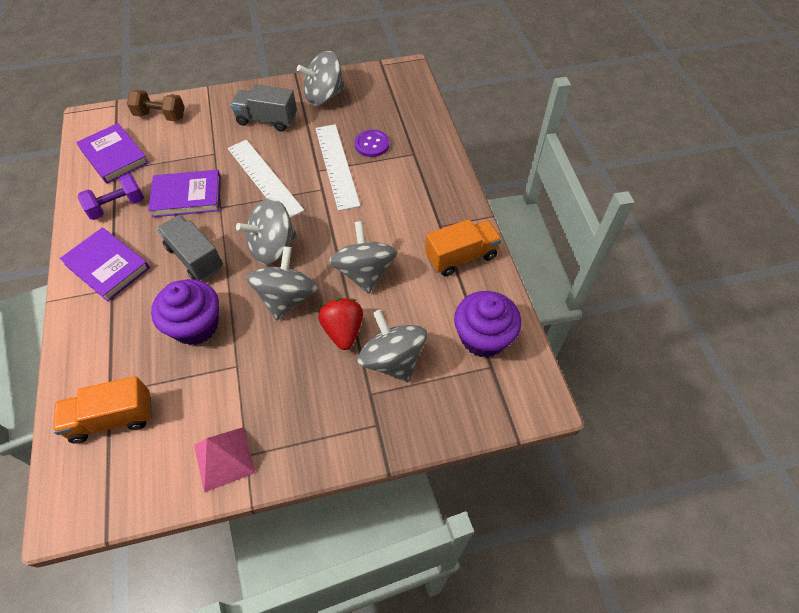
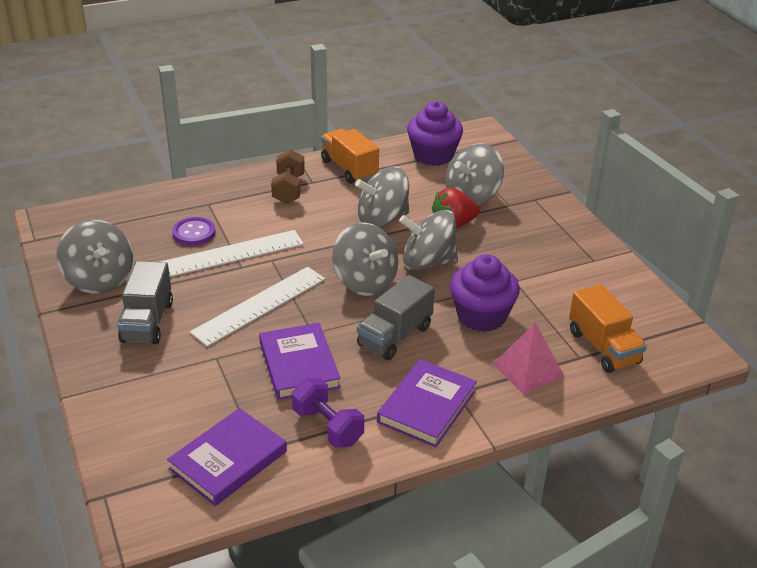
camera: 100 degrees left, 20 degrees down
brown dumbbell [127,90,185,121] -> brown dumbbell moved to [271,149,305,204]
pink pyramid [194,427,256,493] -> pink pyramid moved to [493,323,565,395]

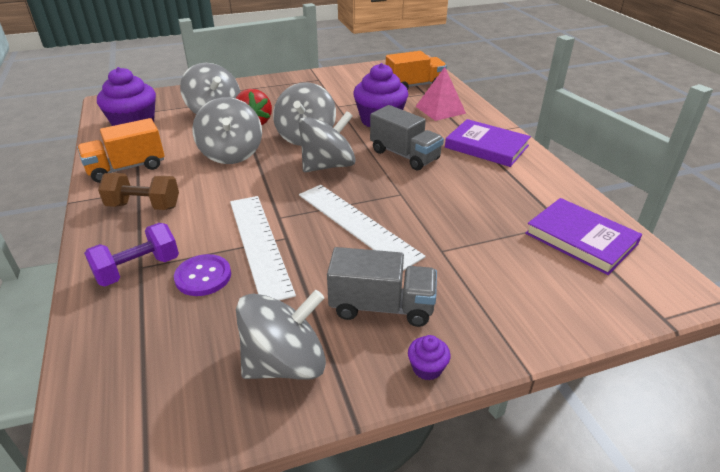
camera: 85 degrees left, 0 degrees up
purple book [259,323,341,400] -> none
purple dumbbell [292,378,364,448] -> purple dumbbell moved to [84,223,179,286]
none -> purple cupcake [408,335,451,381]

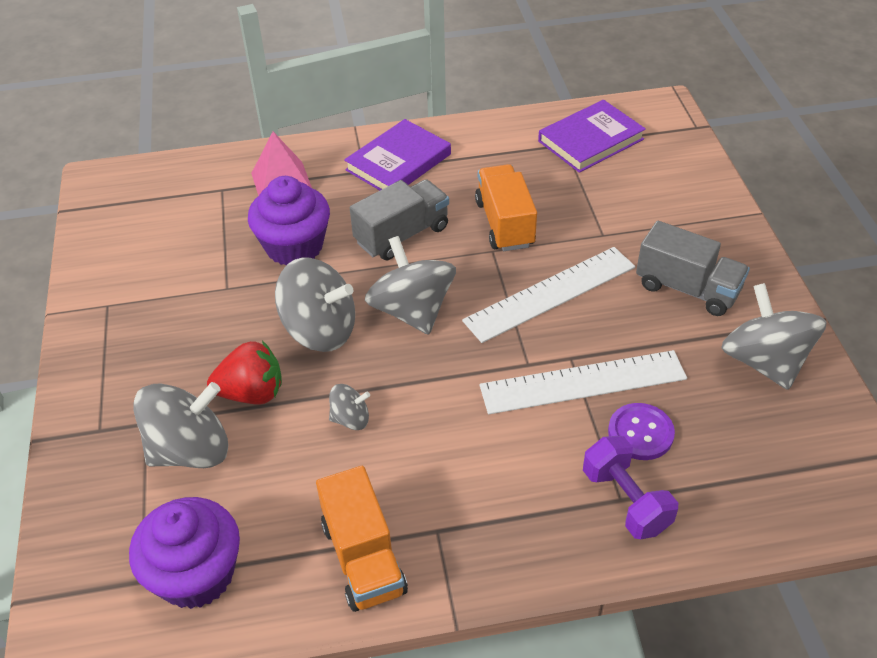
camera: 80 degrees left, 10 degrees up
brown dumbbell [98,173,179,210] -> none
grey spinning top [192,97,262,164] -> grey spinning top [329,384,370,430], size x0.50
grey truck [327,247,437,327] -> grey truck turned 105 degrees clockwise [636,221,750,316]
orange truck [386,51,447,90] -> orange truck moved to [475,164,537,251]
purple cupcake [408,335,451,381] -> none

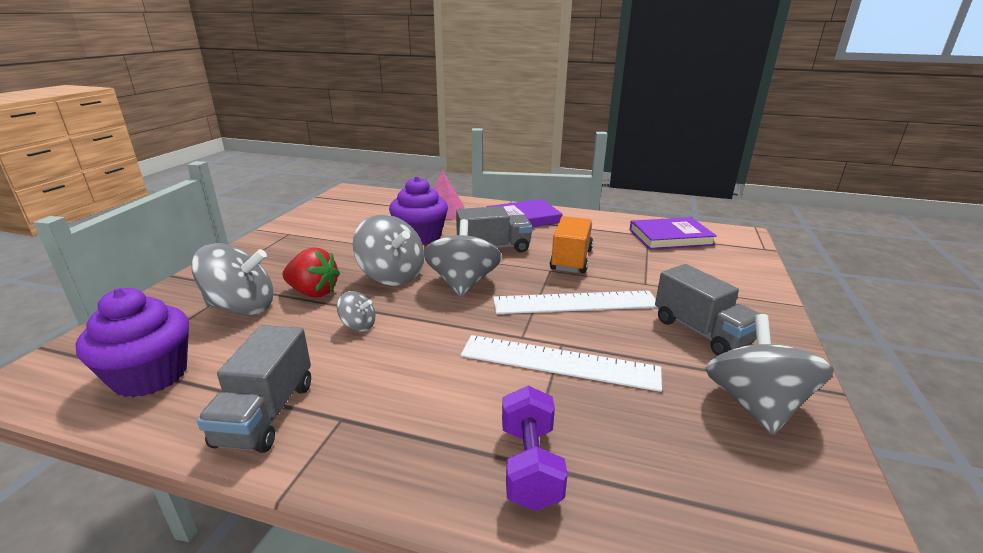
camera: 25 degrees right, 20 degrees down
orange truck [316,466,408,612] -> grey truck [197,325,311,453]
purple button [608,403,675,460] -> none

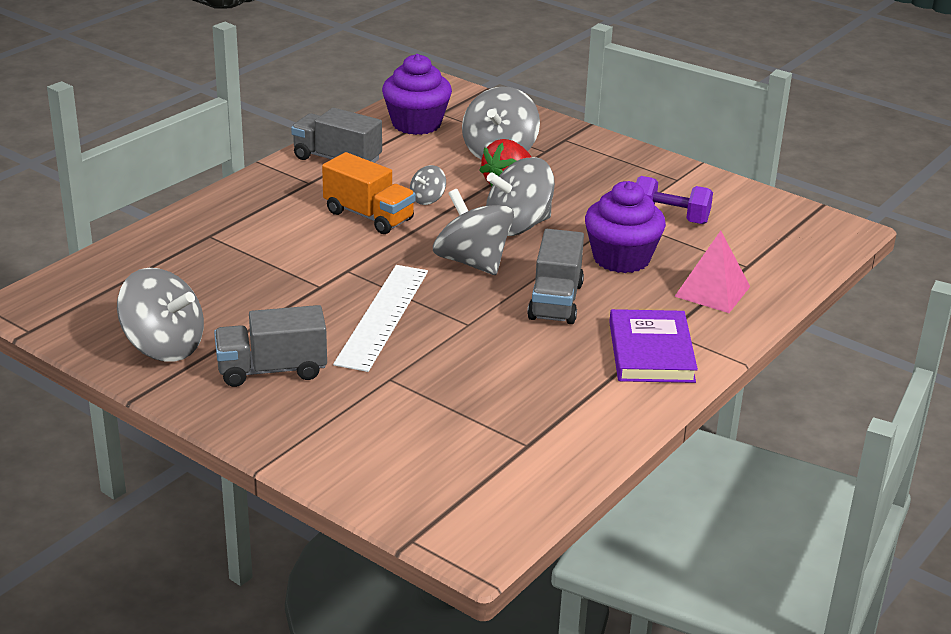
camera: 110 degrees right, 5 degrees up
grey spinning top [423,219,501,297] -> grey spinning top turned 150 degrees counterclockwise [433,189,514,275]
white ruler [461,335,662,392] -> none
purple dumbbell [502,386,568,511] -> purple dumbbell moved to [636,176,713,224]
orange truck [550,216,593,273] -> orange truck moved to [322,152,416,234]
purple book [629,217,717,250] -> none

